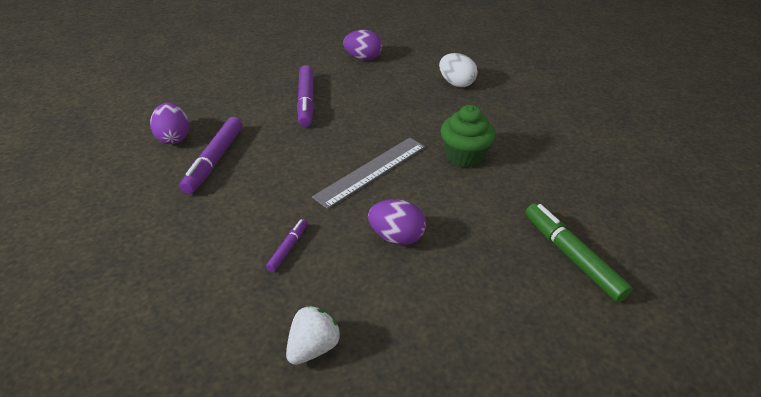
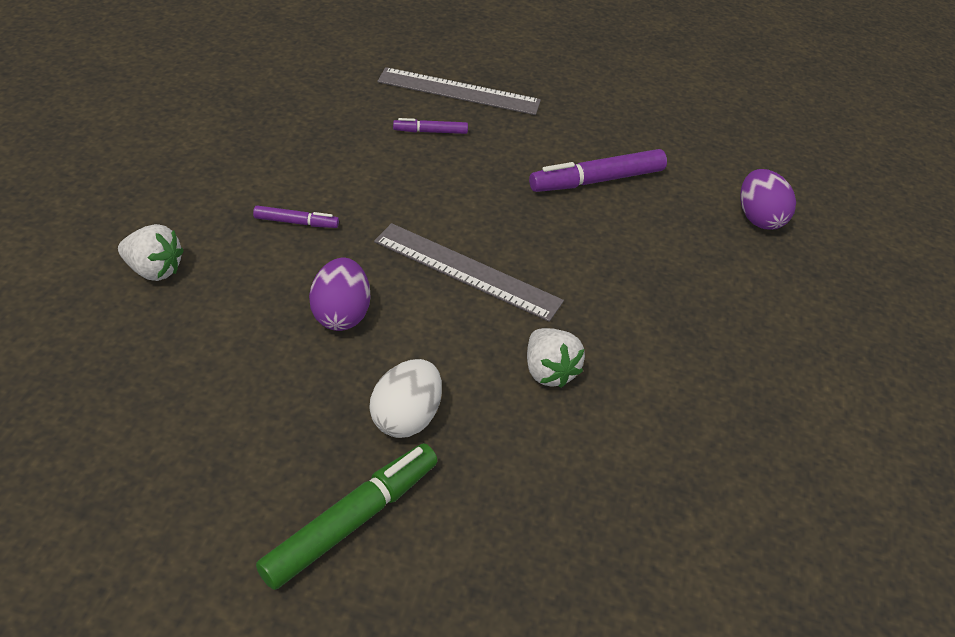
camera: 70 degrees right, 5 degrees up
purple egg [150,102,189,144] -> grey ruler [378,67,541,115]
purple marker [180,117,242,194] -> purple marker [393,118,468,134], size x0.53
white egg [439,53,477,87] -> white egg moved to [369,359,442,438]
green cupcake [441,105,496,168] -> white strawberry [527,328,585,388]

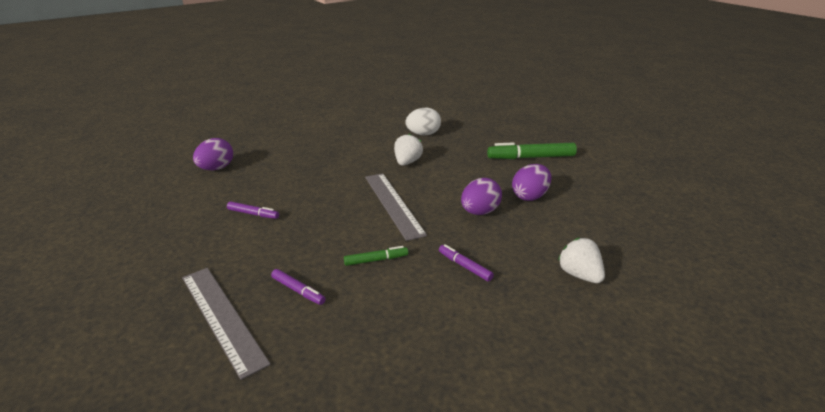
camera: 135 degrees left, 15 degrees down
white egg [369,359,442,438] -> white egg moved to [405,108,441,135]
purple marker [529,149,667,192] -> purple marker [227,201,279,219], size x0.53
none -> green marker [344,246,408,266]
none -> purple egg [512,164,551,201]

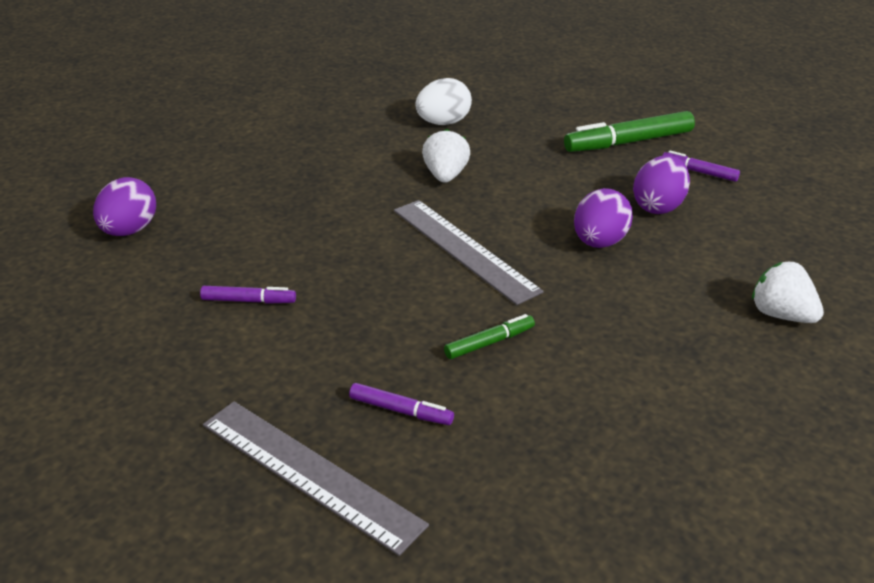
camera: 15 degrees left, 5 degrees up
purple marker [439,244,494,281] -> purple marker moved to [662,150,740,182]

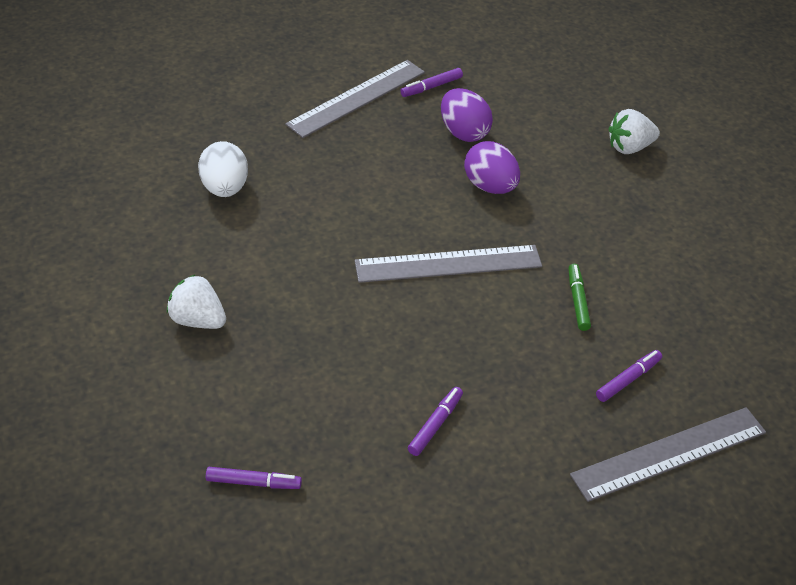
camera: 65 degrees left, 10 degrees up
purple egg [93,177,156,236] -> purple marker [206,467,302,489]
white strawberry [422,129,470,183] -> white strawberry moved to [167,274,226,329]
green marker [564,111,695,152] -> grey ruler [285,60,425,138]

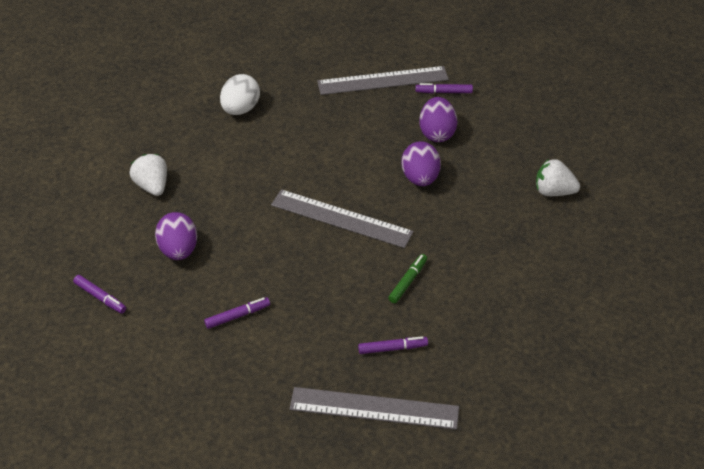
camera: 35 degrees right, 0 degrees up
none -> purple egg [155,212,197,260]

